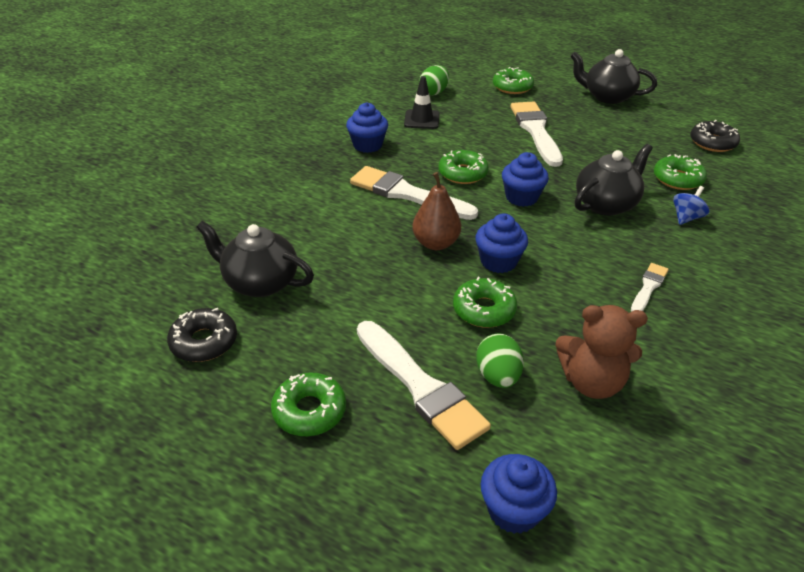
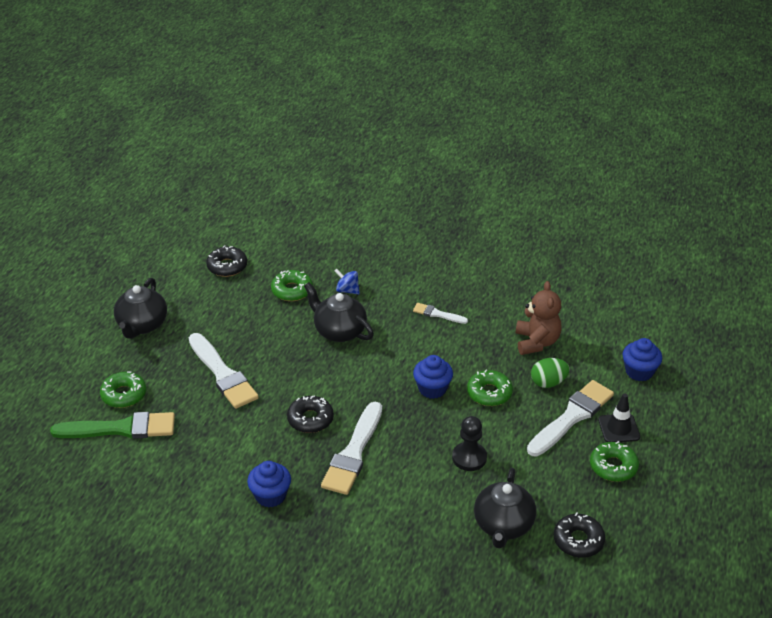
camera: 100 degrees left, 0 degrees up
black traffic cone [404,76,440,129] -> black traffic cone moved to [598,394,640,442]
brown pear [412,172,461,250] -> none
green egg [419,65,449,96] -> none
green donut [439,150,489,184] -> black donut [287,395,334,433]
blue cupcake [502,152,549,207] -> none
white brush [511,102,563,167] -> white brush turned 105 degrees counterclockwise [189,333,259,409]
none -> green brush [50,412,175,439]
none -> black pawn [452,416,487,471]

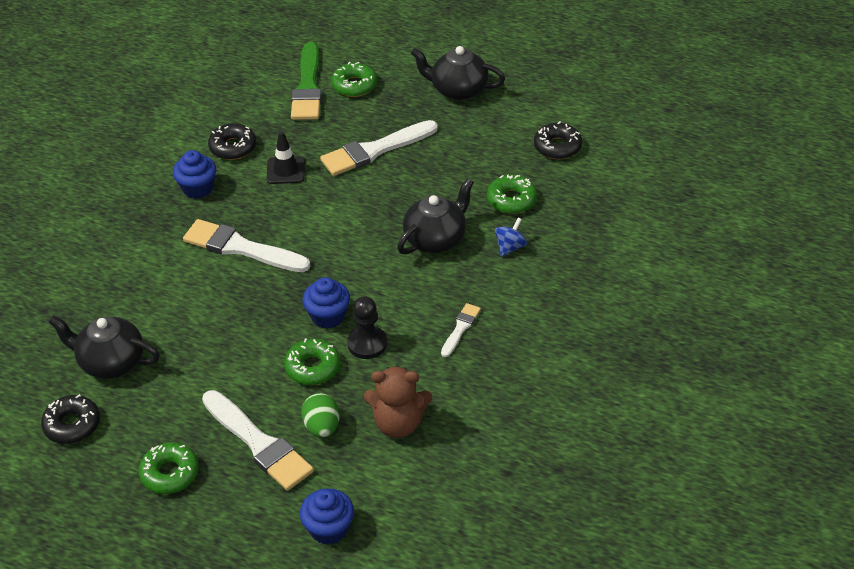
camera: 95 degrees right, 5 degrees up
black donut [287,395,334,433] -> black donut moved to [208,123,256,160]
black pawn [452,416,487,471] -> black pawn moved to [347,296,387,359]
black traffic cone [598,394,640,442] -> black traffic cone moved to [267,131,305,184]

